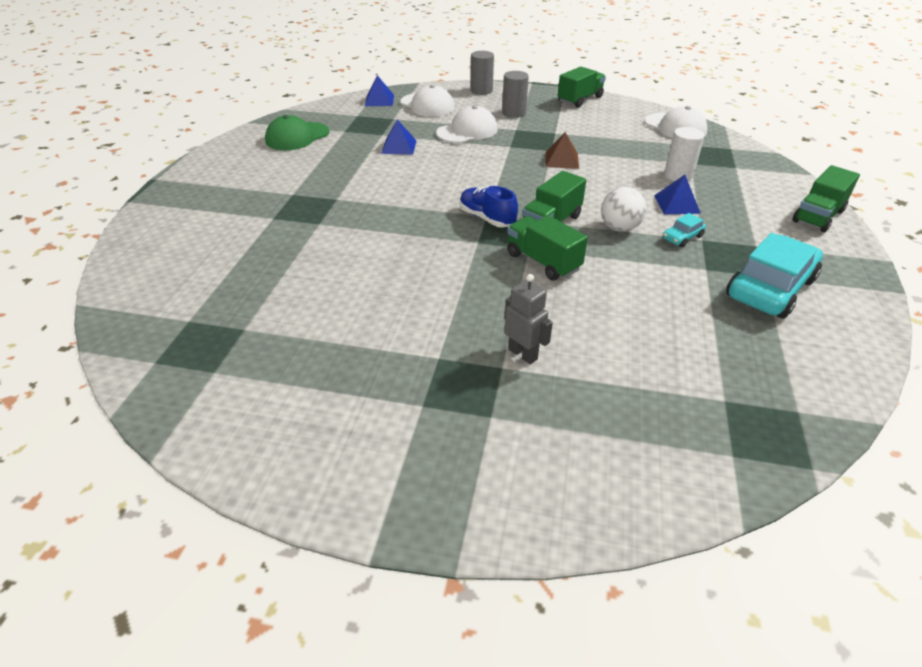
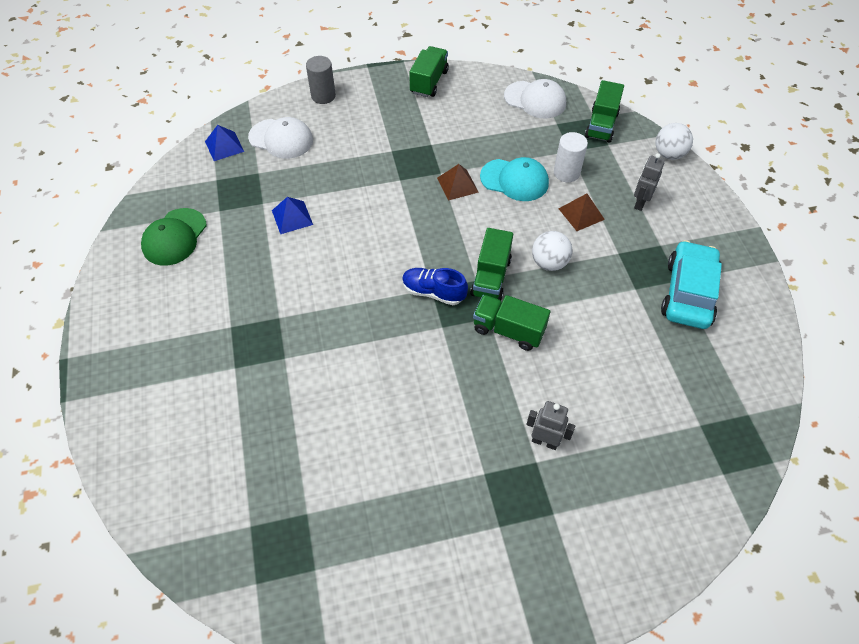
camera: 25 degrees left, 15 degrees up
white cap [436,105,498,143] -> none
grey cylinder [502,71,529,118] -> none
blue pyramid [654,175,701,214] -> brown pyramid [559,193,605,231]
turquoise car [663,213,706,247] -> none
green truck [792,165,860,232] -> green truck moved to [585,80,624,143]
none -> turquoise cap [480,157,549,201]
none -> grey robot [634,153,665,211]
none -> white ball [656,123,693,160]

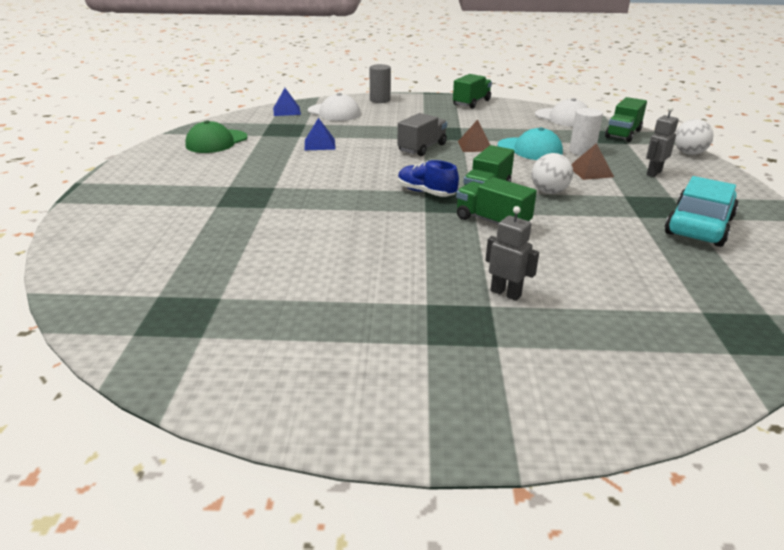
camera: 15 degrees right, 25 degrees down
none -> grey truck [397,113,447,156]

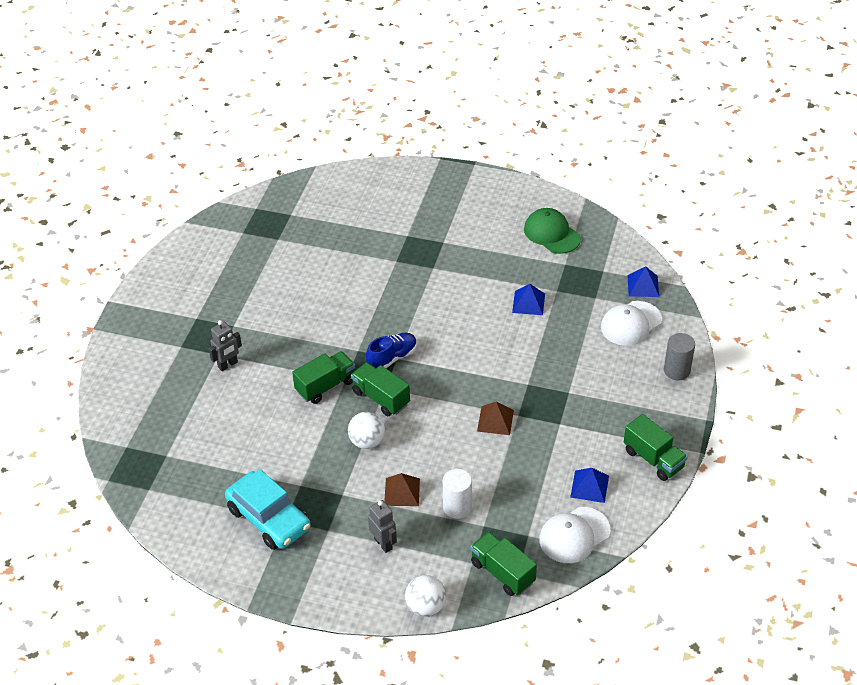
camera: 105 degrees right, 15 degrees up
grey truck [397,113,447,156] -> none
turquoise cap [498,127,563,160] -> none
none -> blue pyramid [570,468,609,503]

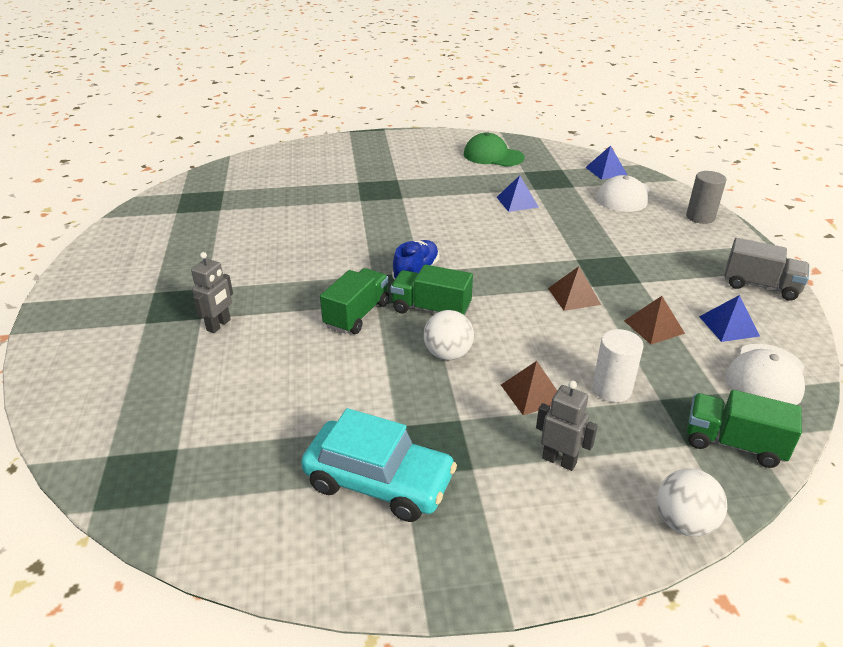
camera: 25 degrees left, 10 degrees down
green truck [624,414,688,481] -> grey truck [725,238,809,301]
none -> brown pyramid [624,296,685,344]

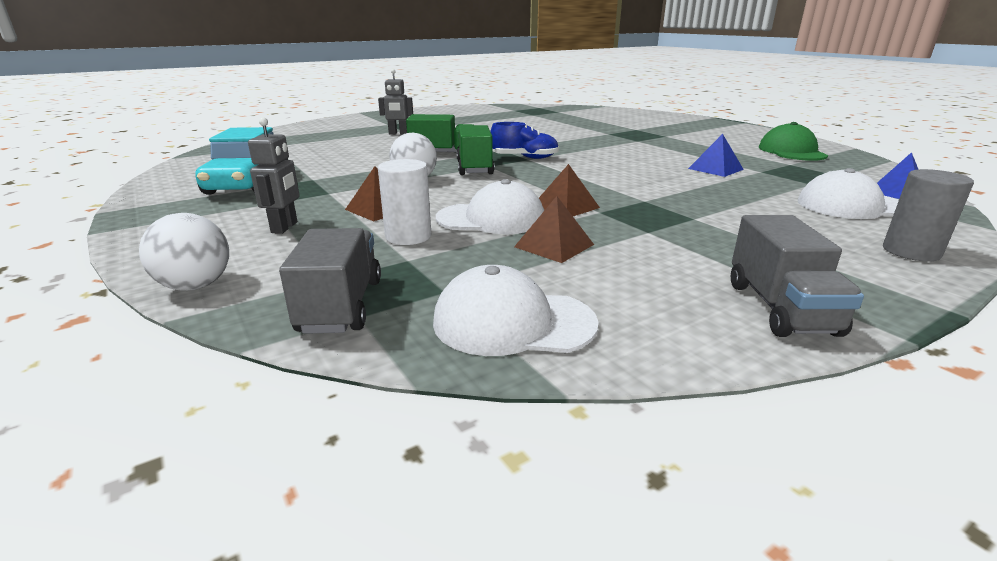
camera: 65 degrees right, 10 degrees down
green truck [687,390,802,468] -> grey truck [279,228,381,334]
blue pyramid [699,295,760,342] -> none
none -> white cap [436,179,544,234]

